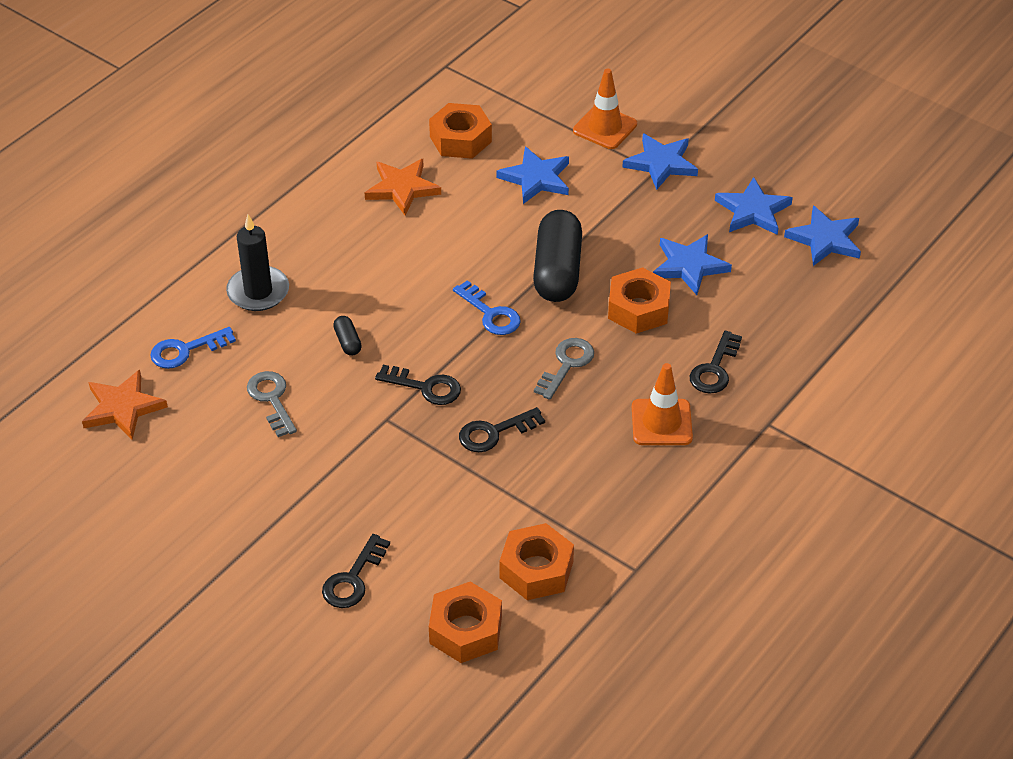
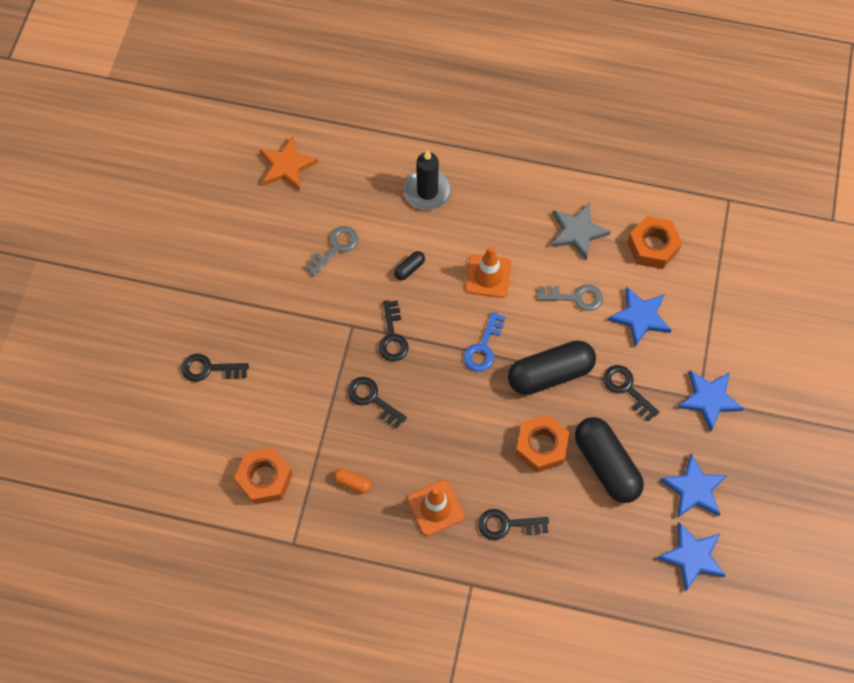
camera: 65 degrees right, 20 degrees up
blue key [150,327,236,369] -> none
orange star [365,159,441,215] -> grey star [551,203,611,261]
orange nut [429,582,502,663] -> none
grey key [534,338,594,400] -> grey key moved to [537,284,603,311]
orange traffic cone [573,69,637,149] -> orange traffic cone moved to [465,246,511,298]
blue star [653,234,732,295] -> black capsule [575,417,644,503]
none -> orange capsule [333,468,371,494]
none -> black key [603,365,660,421]

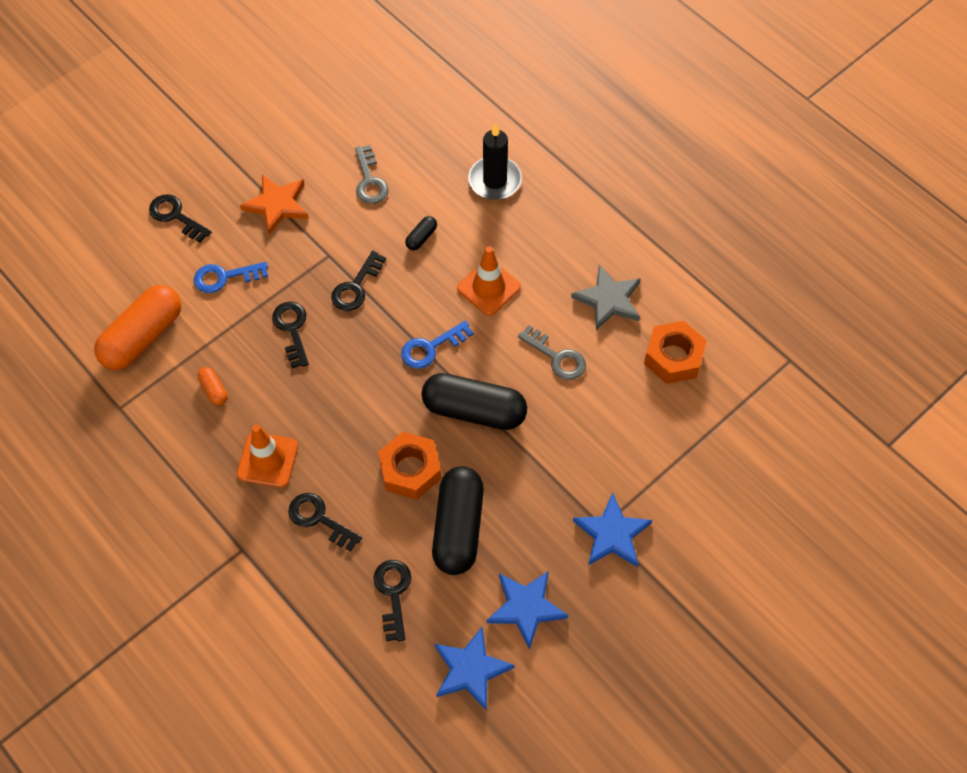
camera: 35 degrees right, 5 degrees down
orange nut [234,448,293,505] -> orange capsule [94,285,181,370]
orange star [259,136,318,191] -> orange star moved to [240,174,309,235]
grey key [304,226,358,276] -> grey key turned 90 degrees clockwise [355,145,388,204]
black capsule [394,251,425,280] -> black capsule turned 45 degrees counterclockwise [405,216,437,250]
black key [603,365,660,421] -> black key moved to [373,560,411,641]
blue star [608,287,671,347] -> none
none -> blue key [194,262,268,293]

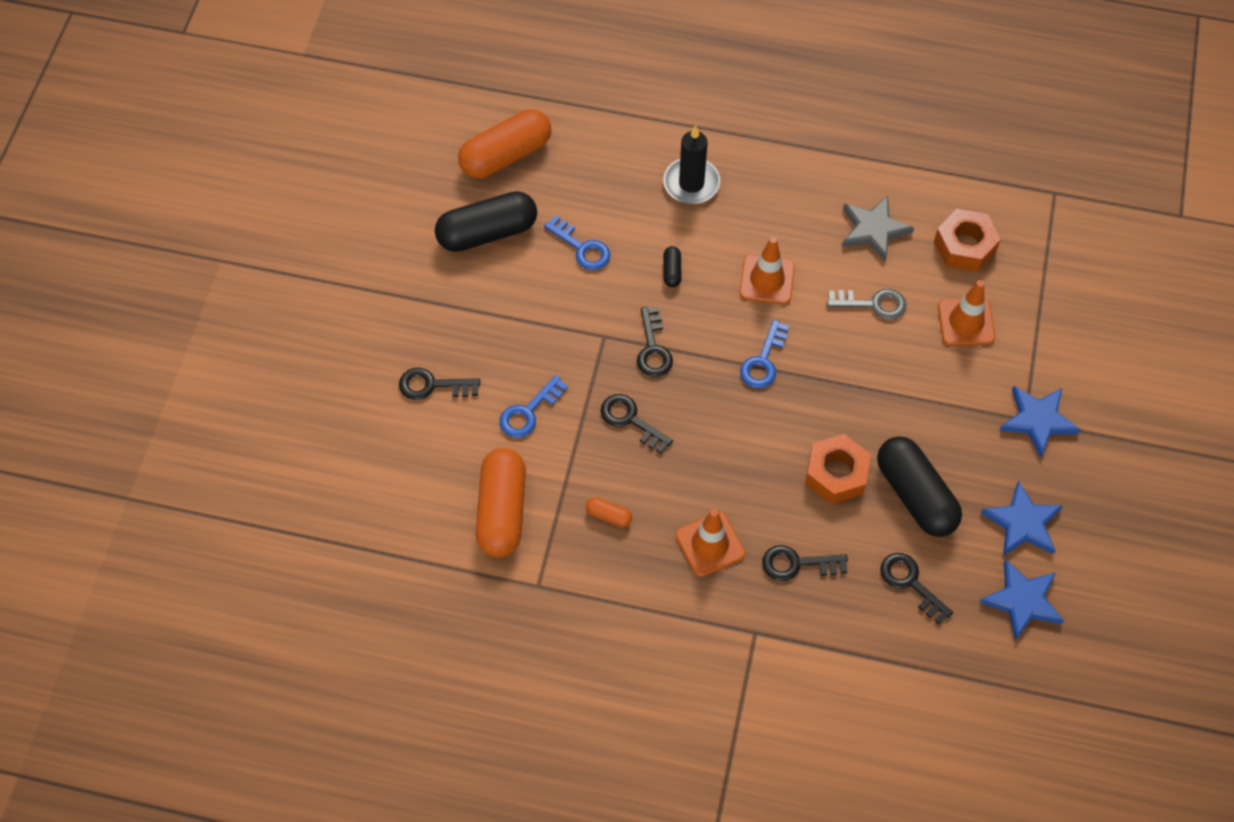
camera: 35 degrees left, 0 degrees up
orange star [240,174,309,235] -> none
grey key [355,145,388,204] -> blue key [544,216,611,270]
black capsule [421,373,527,430] -> black capsule moved to [435,191,537,252]
none -> orange capsule [458,109,552,178]
none -> orange traffic cone [938,280,995,346]

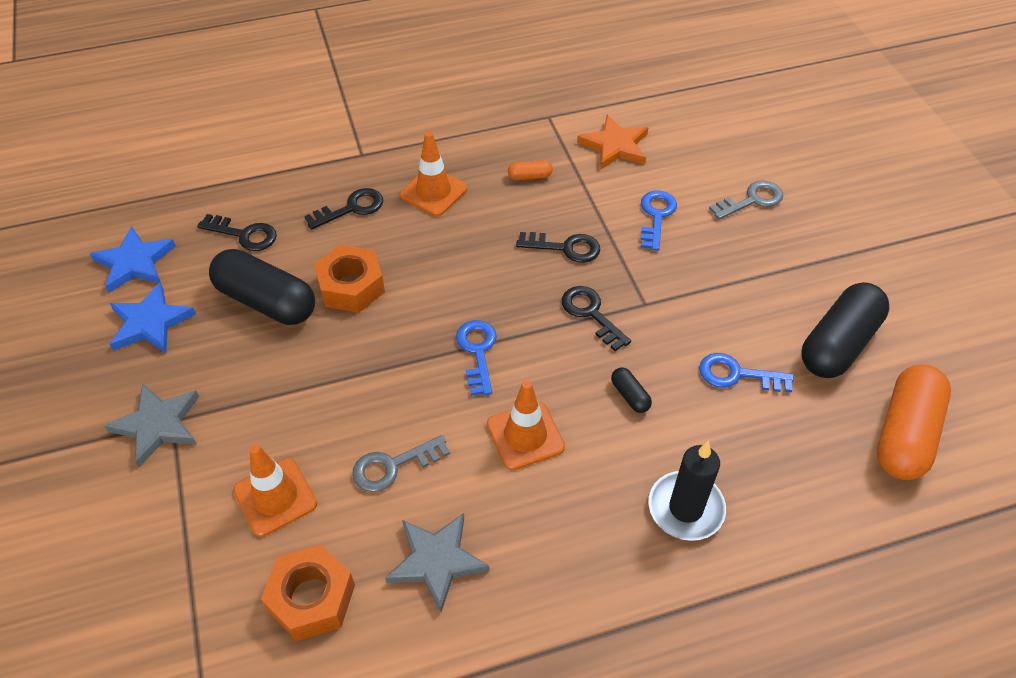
camera: 150 degrees right, 10 degrees down
black key [399,368,480,400] -> grey key [709,180,783,220]
orange capsule [476,448,526,557] -> orange star [577,115,648,170]
blue star [1000,386,1081,457] -> grey star [104,383,199,467]

